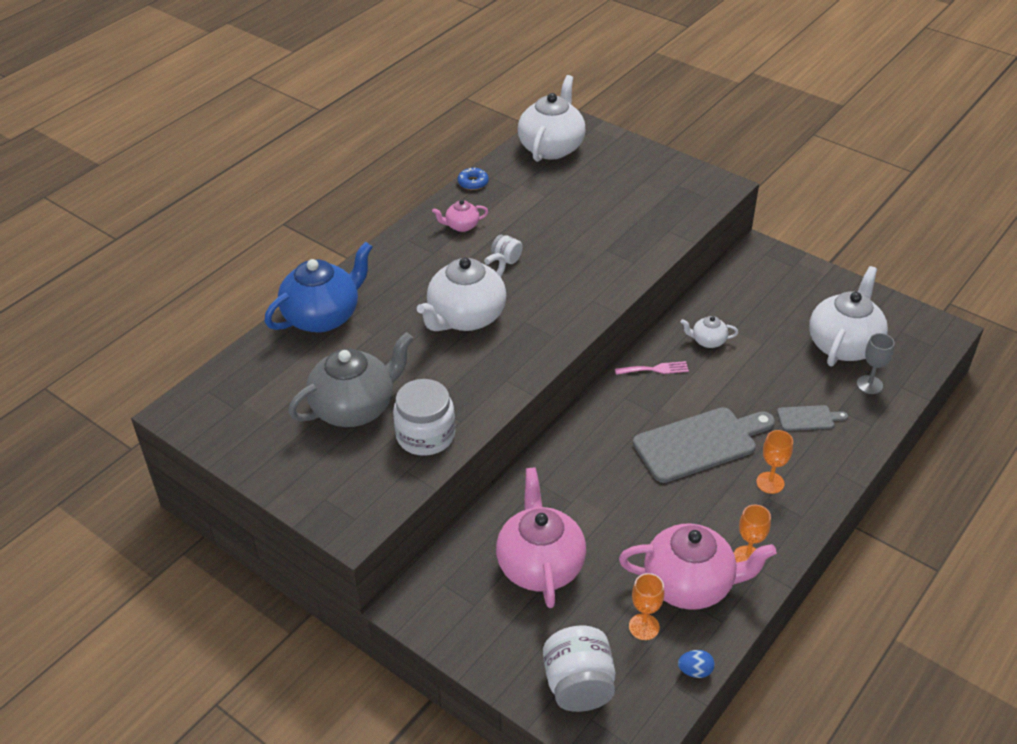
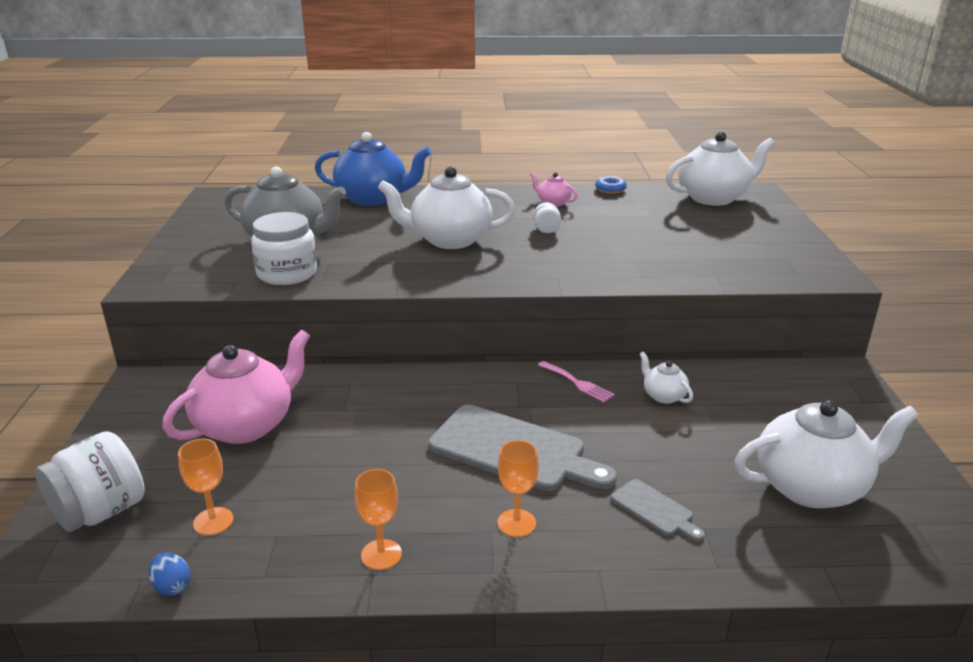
camera: 50 degrees right, 15 degrees down
pink teapot [619,523,776,610] -> none
grey goblet [857,333,895,394] -> none

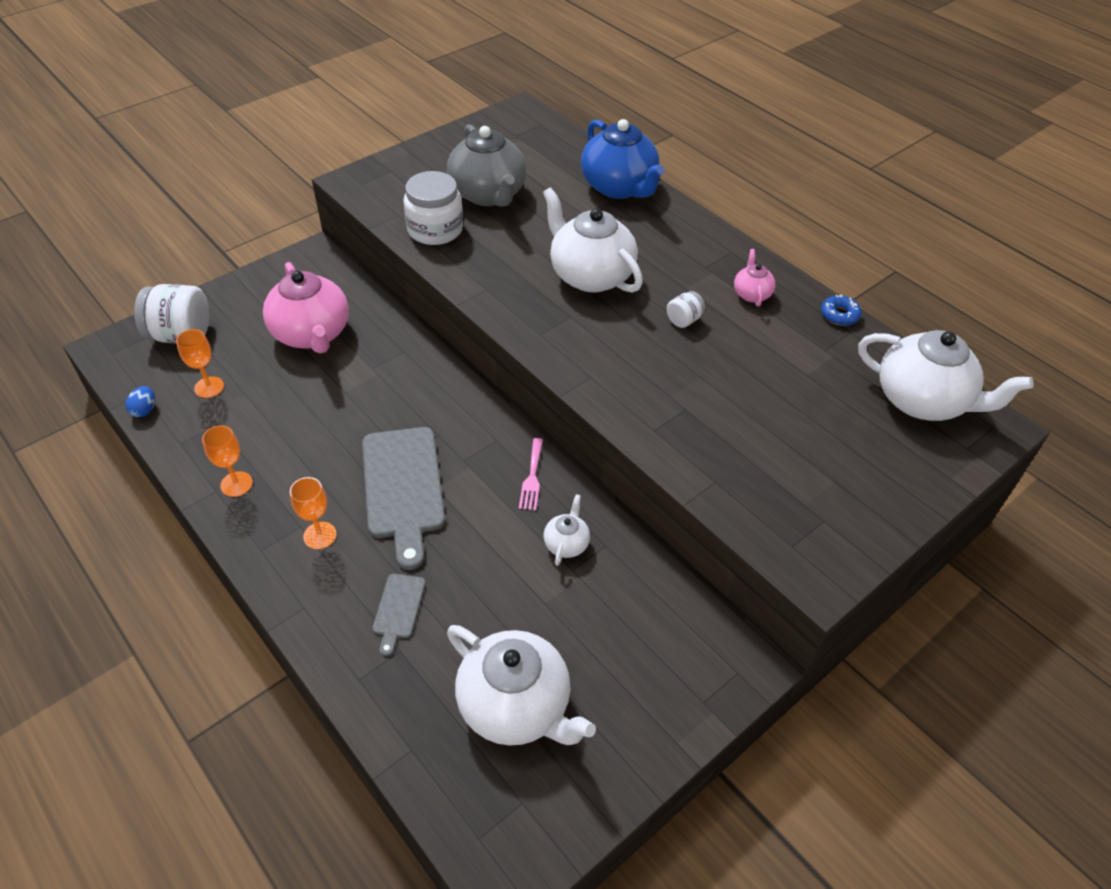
camera: 50 degrees right, 20 degrees up
pink teapot [162,330,310,444] -> pink teapot turned 60 degrees clockwise [263,262,349,354]

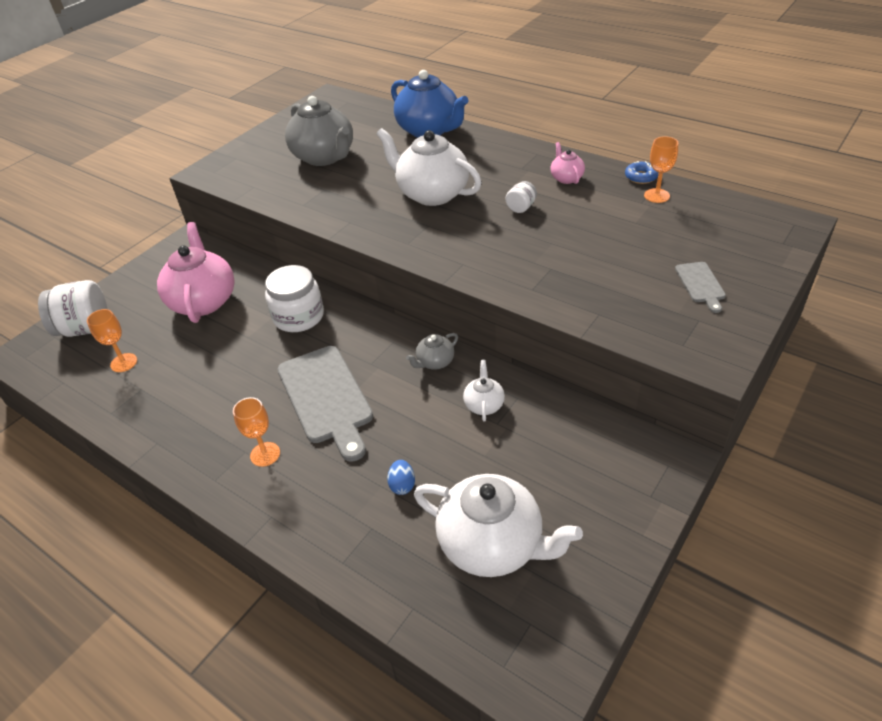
camera: 10 degrees left, 5 degrees down
blue egg [125,386,155,417] -> blue egg moved to [387,460,415,495]
orange goblet [202,425,253,497] -> orange goblet moved to [644,136,678,203]
pink teapot [263,262,349,354] -> pink teapot turned 150 degrees counterclockwise [157,222,234,323]
grey cutting board [372,574,426,656] -> grey cutting board moved to [675,262,726,313]
white jar [403,171,463,245] -> white jar moved to [265,265,324,332]
pink fork [519,438,543,510] -> grey teapot [406,333,458,370]
white teapot [858,330,1034,421] -> none

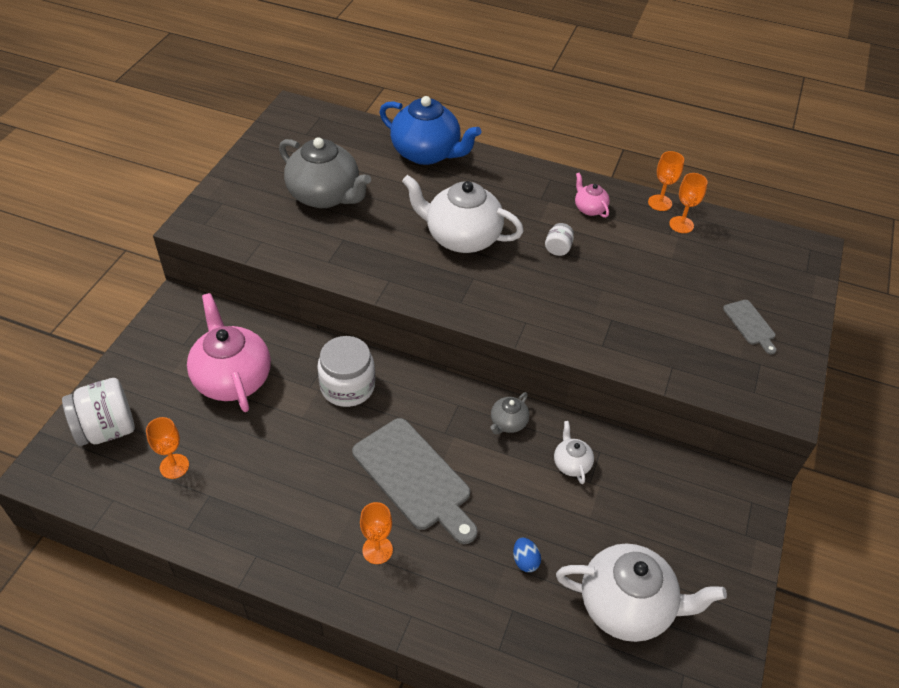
camera: 20 degrees left, 5 degrees up
blue donut [625,161,659,184] -> orange goblet [648,151,684,211]

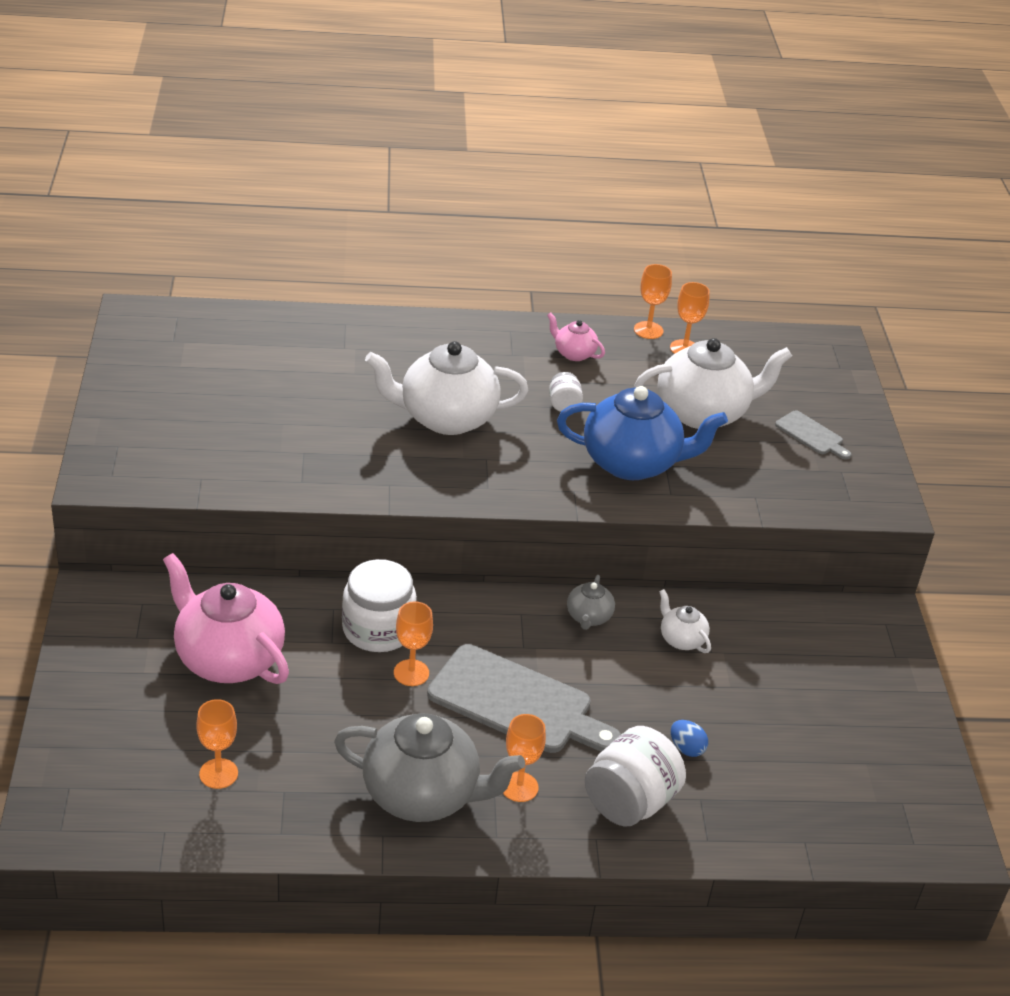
camera: 25 degrees left, 10 degrees down
white jar [62,378,135,446] -> white jar moved to [585,726,686,827]
grey teapot [279,137,371,208] -> grey teapot moved to [334,713,525,822]
blue teapot [379,96,481,165] -> blue teapot moved to [557,386,728,480]
white teapot [556,544,727,642] -> white teapot moved to [634,338,792,429]
none -> orange goblet [394,601,433,686]

